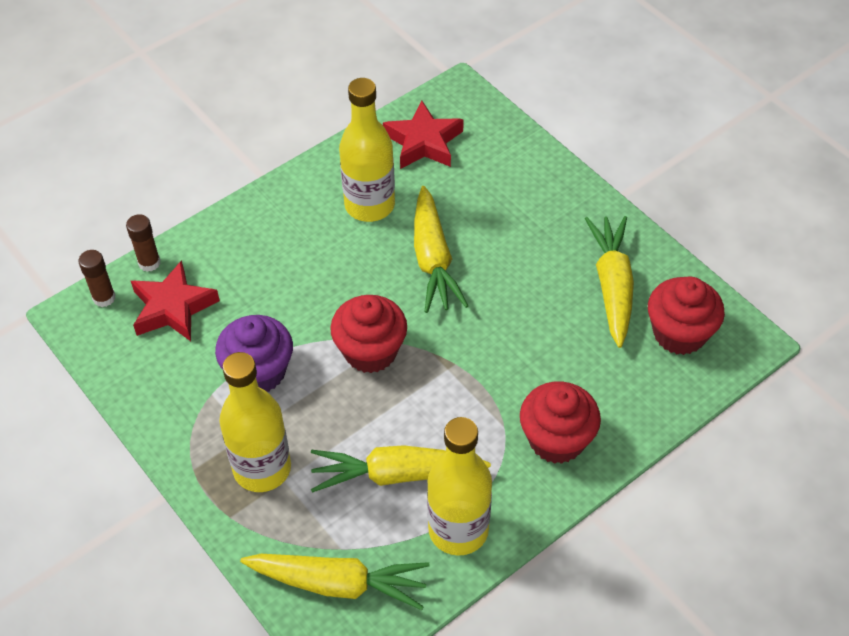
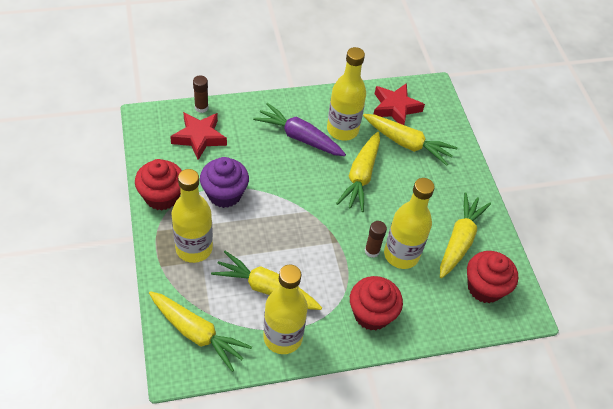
camera: 20 degrees right, 0 degrees up
brown glue stick [78,250,116,307] -> brown glue stick moved to [365,221,387,258]
red cupcake [330,295,407,373] -> red cupcake moved to [135,159,182,210]
none -> purple carrot [253,103,346,156]
none -> yellow carrot [363,114,457,166]
none -> yellow bottle [384,178,435,269]

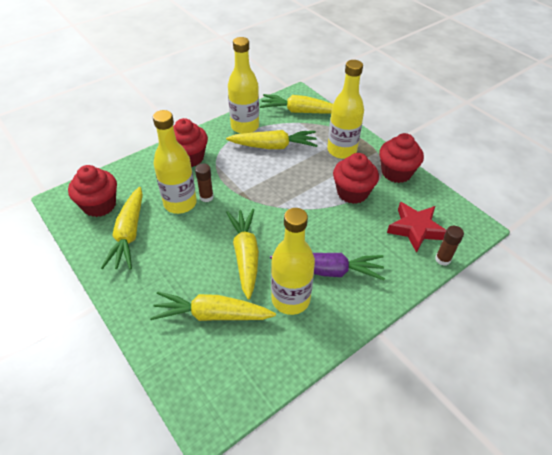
camera: 160 degrees right, 5 degrees down
purple cupcake [200,157,249,208] -> red cupcake [333,153,379,204]
red star [374,83,425,125] -> none

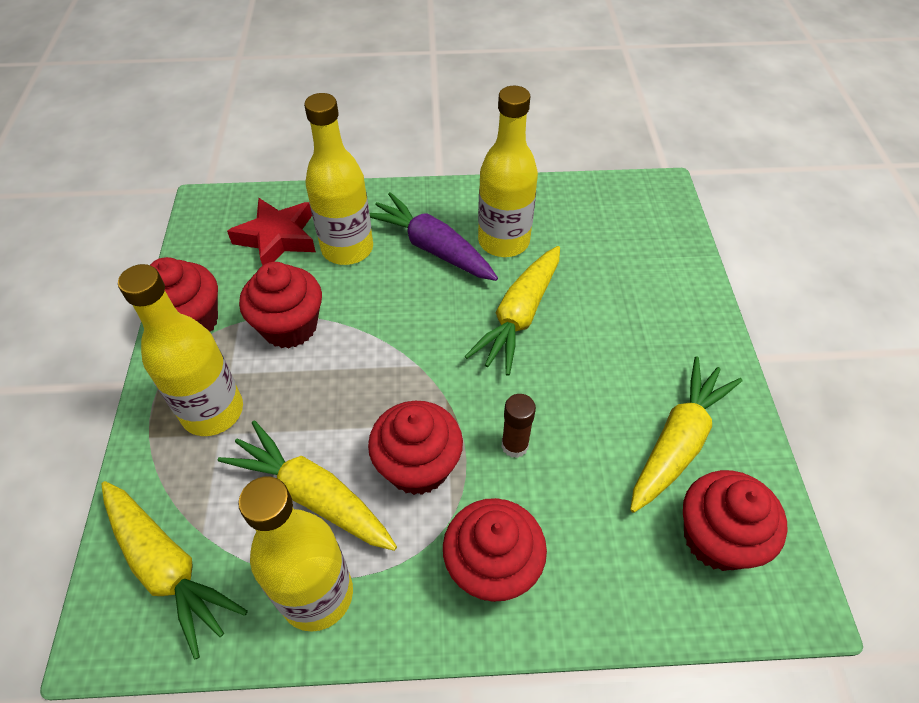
camera: 145 degrees left, 5 degrees up
yellow carrot [150,291,276,321] -> none
yellow bottle [153,110,197,214] -> yellow bottle moved to [304,93,373,265]
brown glue stick [435,226,464,266] -> none
none -> red cupcake [368,401,463,495]

